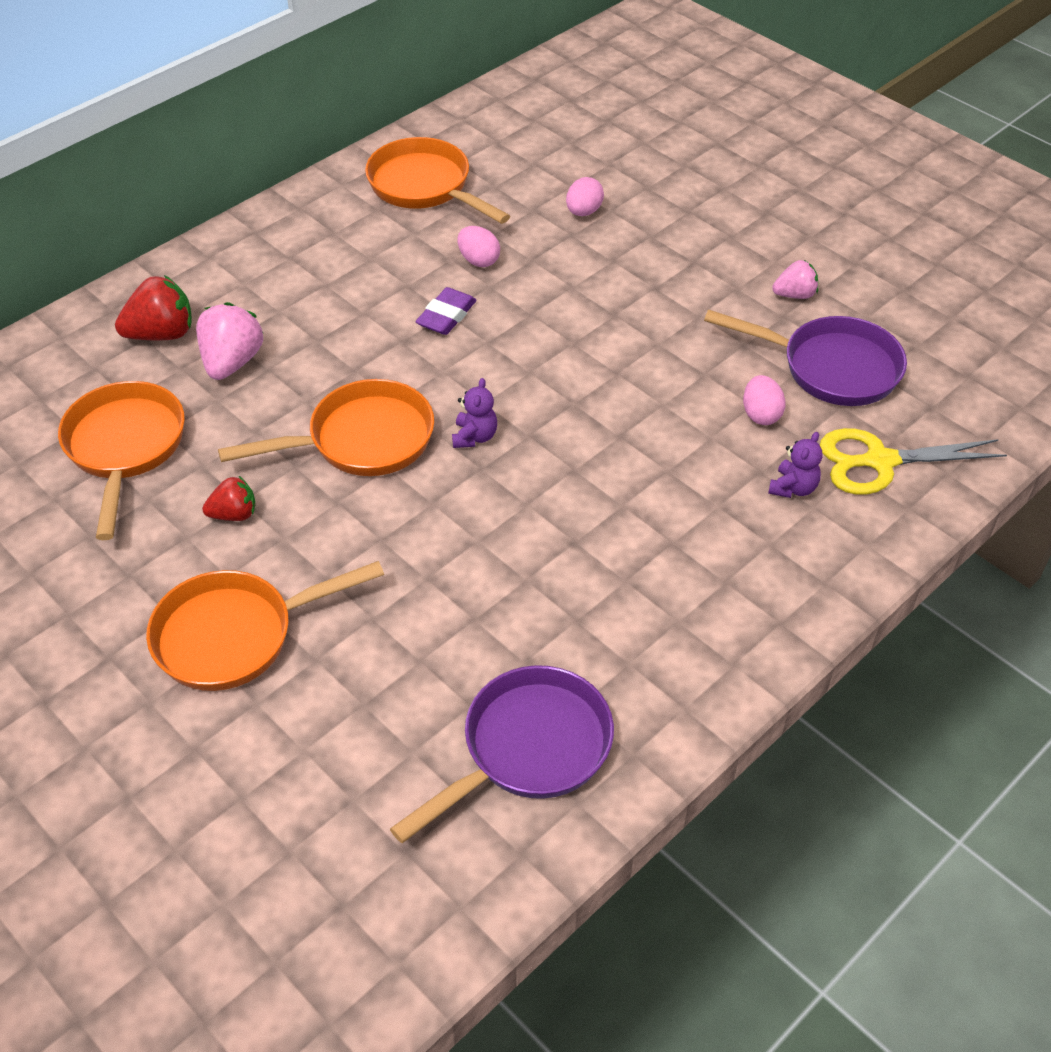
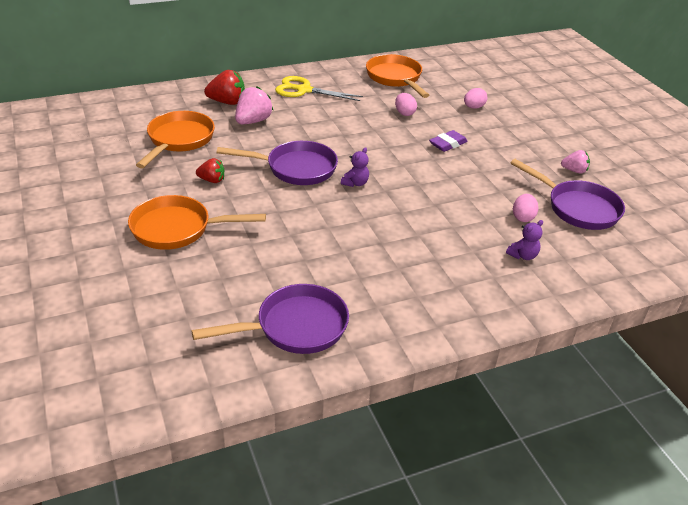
camera: 20 degrees right, 10 degrees down
orange pan [218,379,434,476] -> purple pan [217,141,338,185]
purple eraser [416,287,477,335] -> purple eraser moved to [429,130,468,152]
yellow scissors [820,428,1007,495] -> yellow scissors moved to [275,76,363,101]

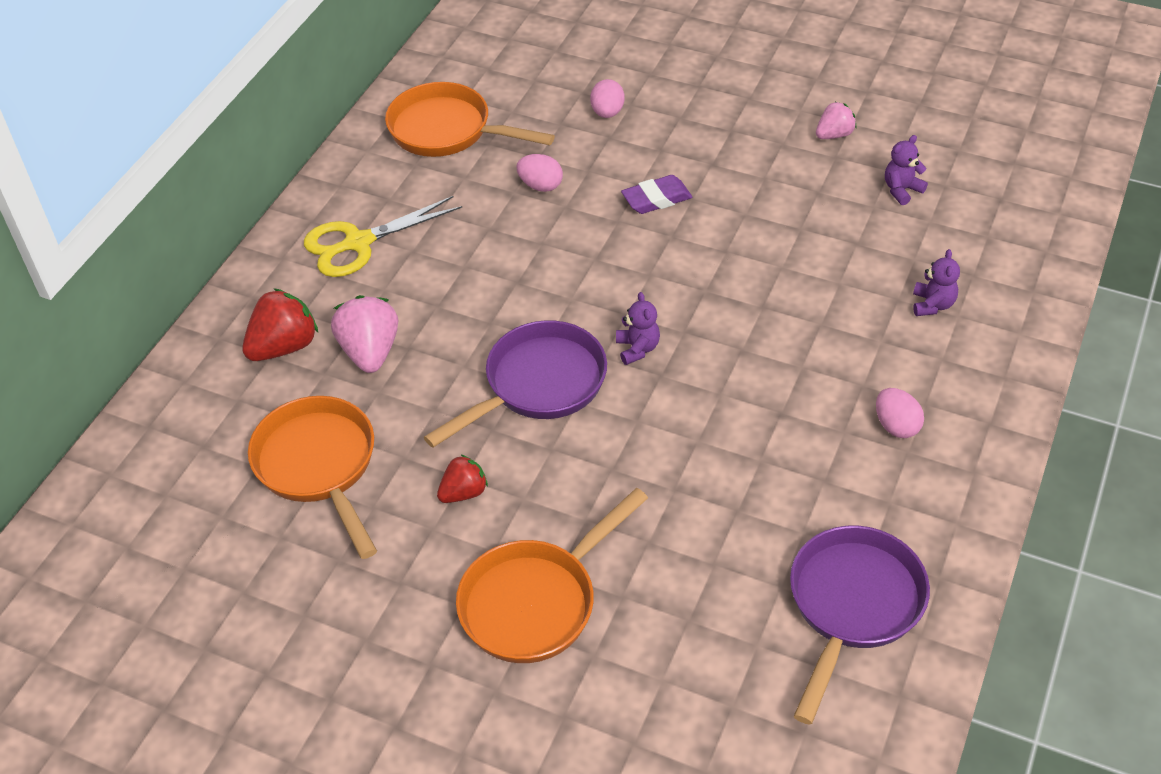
camera: 40 degrees left, 10 degrees up
purple eraser [429,130,468,152] -> purple eraser turned 60 degrees clockwise [621,175,692,214]
purple pan [510,159,625,230] -> purple teddy bear [885,135,928,205]
pink egg [513,194,539,222] -> pink egg moved to [876,388,924,438]

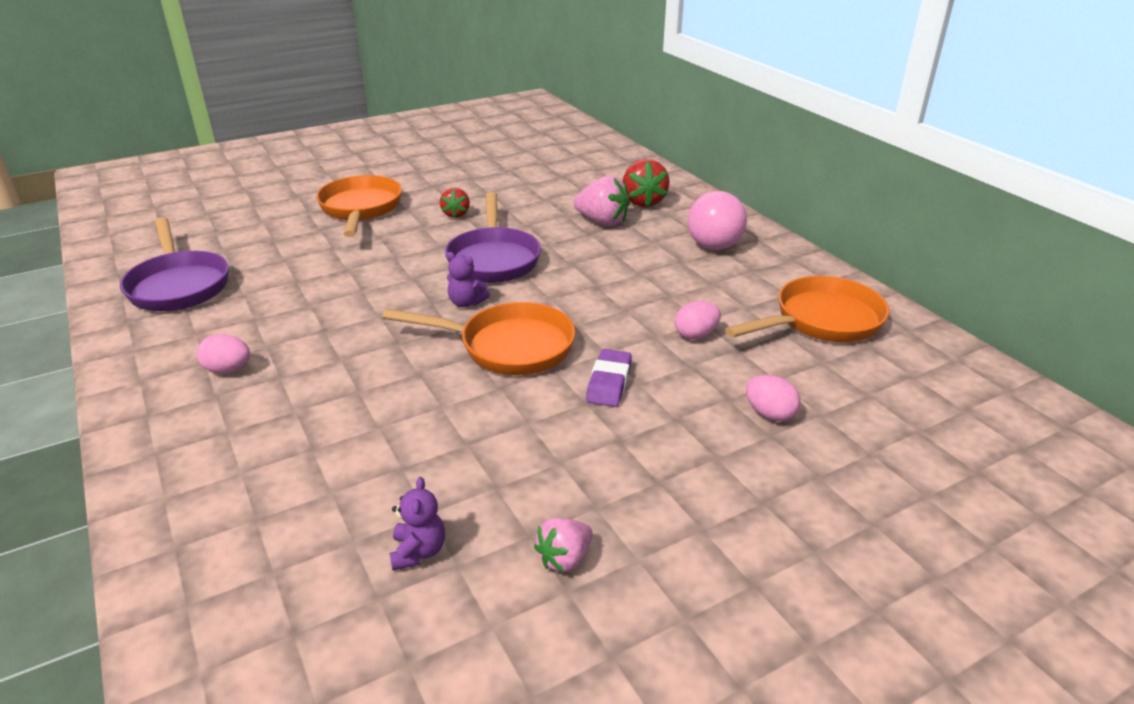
camera: 125 degrees right, 15 degrees down
orange pan [248,396,377,559] -> orange pan moved to [382,302,575,375]
yellow scissors [304,196,462,277] -> pink ball [688,191,747,250]
pink strawberry [816,102,856,139] -> pink strawberry turned 45 degrees clockwise [534,517,593,572]
purple teddy bear [913,249,960,316] -> none

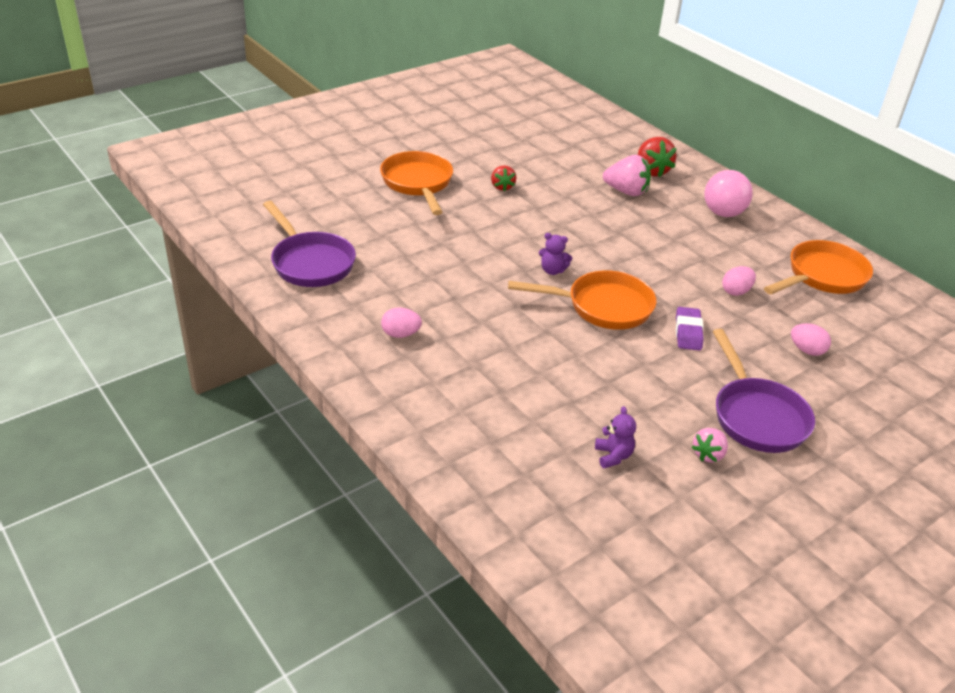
camera: 10 degrees left, 5 degrees up
purple pan [445,192,541,283] -> purple pan moved to [713,329,815,453]

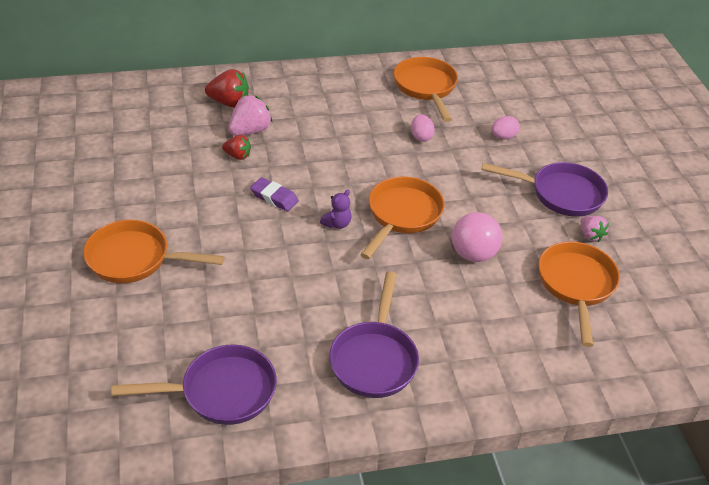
camera: 65 degrees left, 5 degrees up
pink egg [381,308,422,338] -> purple pan [329,272,419,398]
red strawberry [491,165,516,191] -> red strawberry moved to [222,135,251,160]
purple teddy bear [595,406,636,468] -> orange pan [538,241,620,347]
purple eraser [676,307,704,351] -> purple eraser moved to [250,177,299,211]
pink ball [704,170,753,217] -> pink ball moved to [452,212,503,262]

